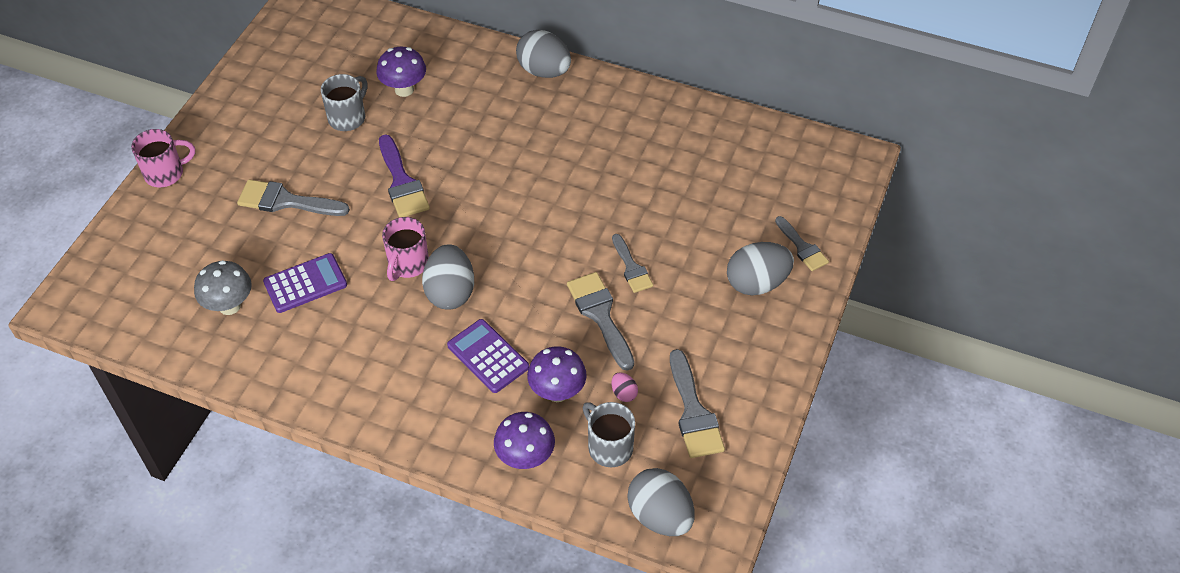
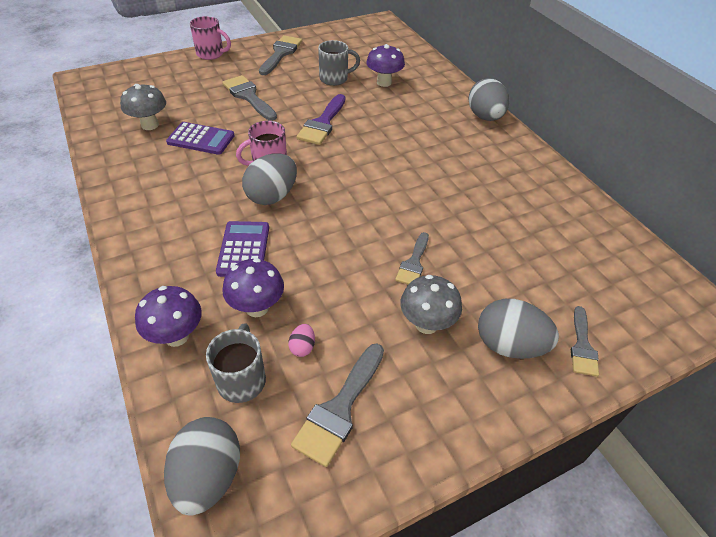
camera: 40 degrees right, 5 degrees down
grey brush [567,272,634,371] -> grey brush moved to [259,35,302,75]
none -> grey mushroom [400,275,462,334]

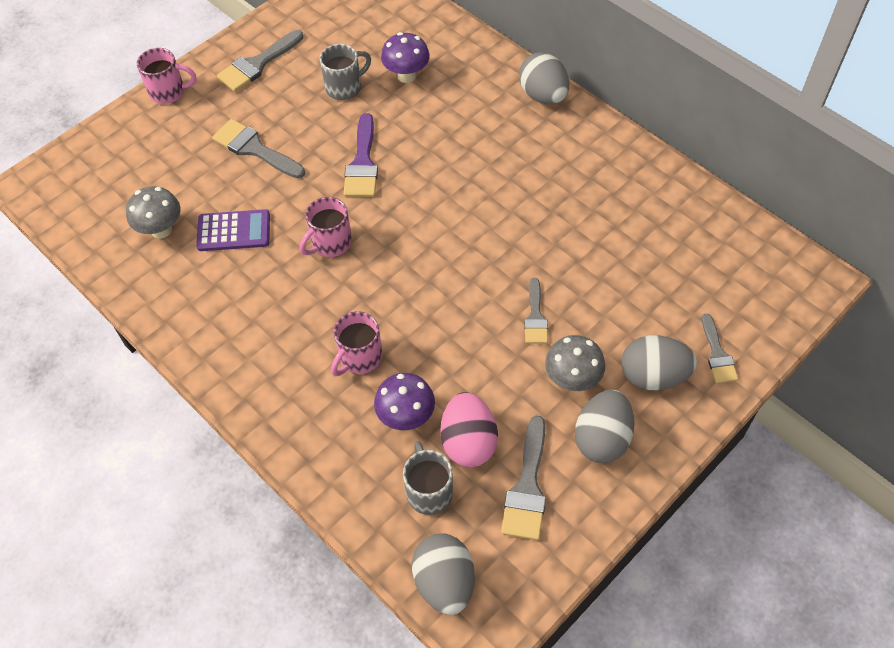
camera: 15 degrees left, 10 degrees up
purple mushroom [135,286,202,347] -> none
purple calculator [216,221,269,277] -> pink mug [331,311,383,376]
grey egg [242,153,297,205] -> grey egg moved to [575,390,635,463]
grey brush [259,35,302,75] -> grey brush turned 135 degrees counterclockwise [217,30,303,92]
pink egg [288,324,315,357] -> pink egg [440,392,498,467], size x2.23

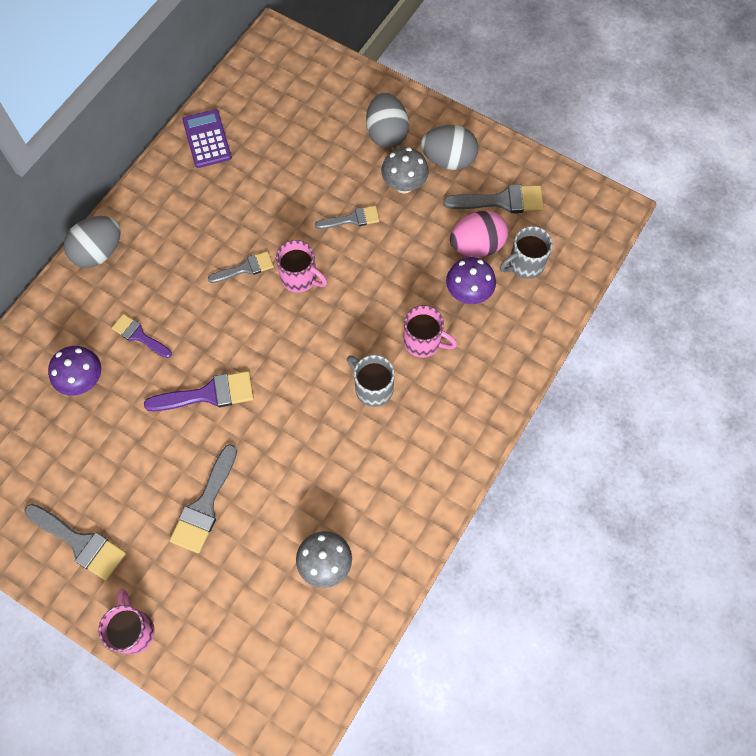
camera: 105 degrees left, 10 degrees up
purple calculator [196,209,270,251] -> purple calculator moved to [182,109,232,168]
pink mug [299,197,352,257] -> pink mug moved to [276,240,327,293]
grey mug [320,44,371,100] -> grey mug moved to [347,355,395,407]
grey egg [412,533,475,615] -> none
grey brush [702,314,738,383] -> grey brush moved to [208,251,274,283]
none -> purple brush [112,314,172,358]

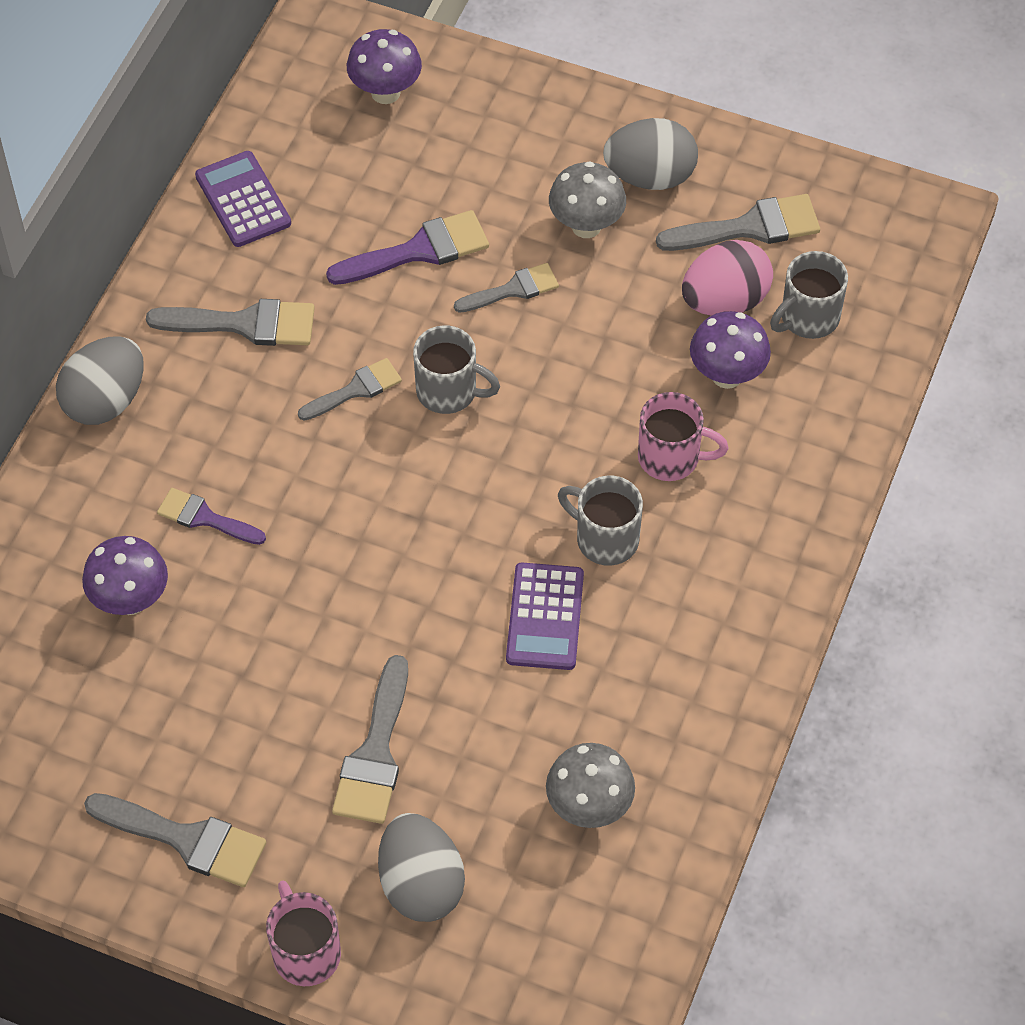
camera: 10 degrees left, 10 degrees down
purple brush [144,371,254,411] -> purple brush moved to [326,210,489,285]
pink mug [276,240,327,293] -> grey mug [413,325,500,414]
grey egg [366,93,409,148] -> grey egg moved to [378,813,465,922]
none -> grey brush [146,299,315,346]
none -> purple mushroom [347,29,422,104]
none -> purple calculator [506,562,584,670]

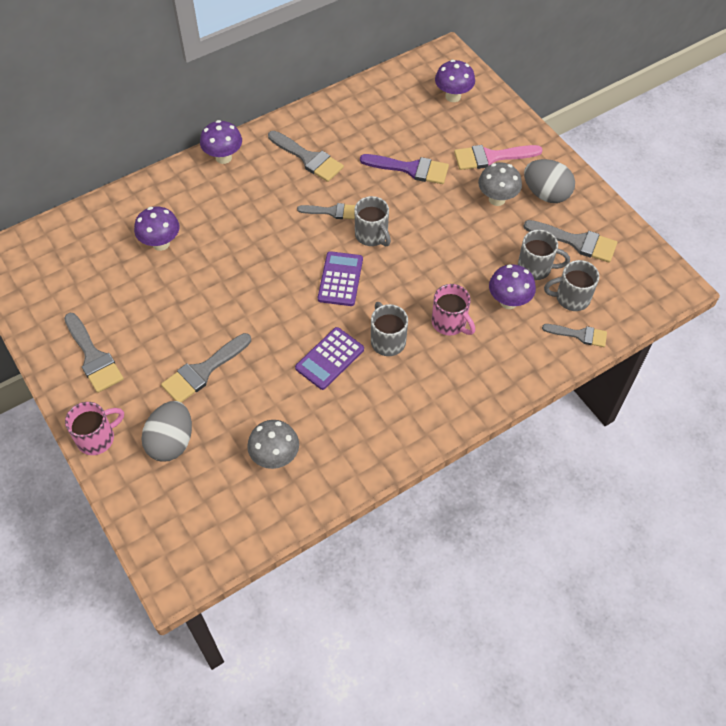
camera: 35 degrees right, 0 degrees up
grey egg [56,336,144,425] -> purple mushroom [200,120,242,164]
purple brush [157,488,266,545] -> none
purple calculator [195,151,291,247] -> purple calculator moved to [318,251,363,306]
pink mug [266,881,341,986] -> pink mug turned 45 degrees clockwise [65,402,124,455]
grey brush [454,263,559,313] -> grey brush moved to [542,324,607,347]
pink egg [682,240,773,316] -> grey mug [518,230,570,280]
none -> pink brush [454,145,542,170]

